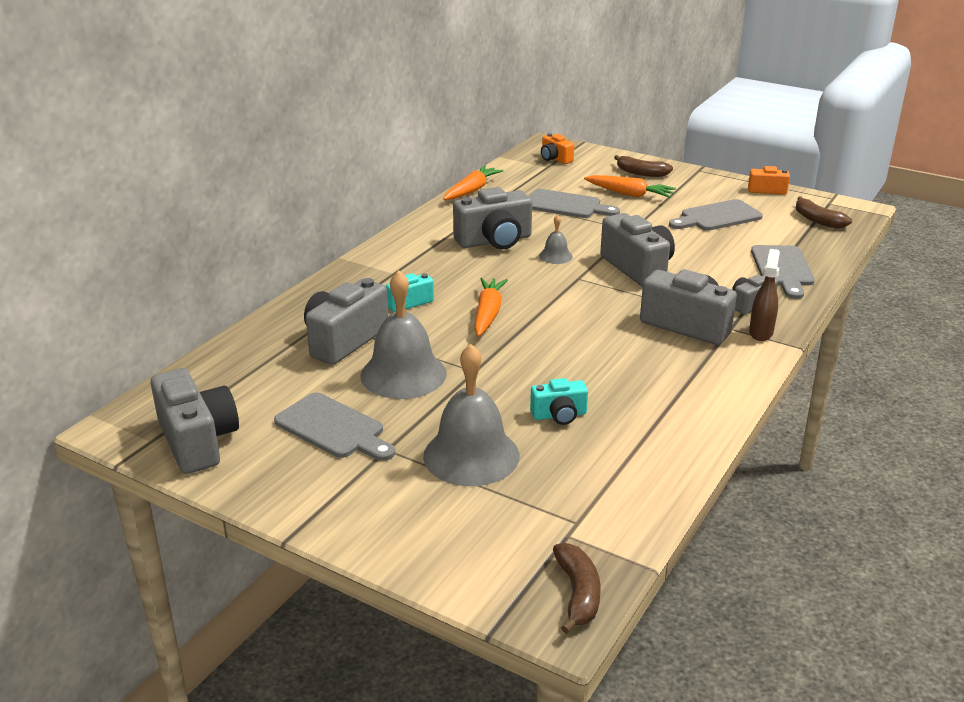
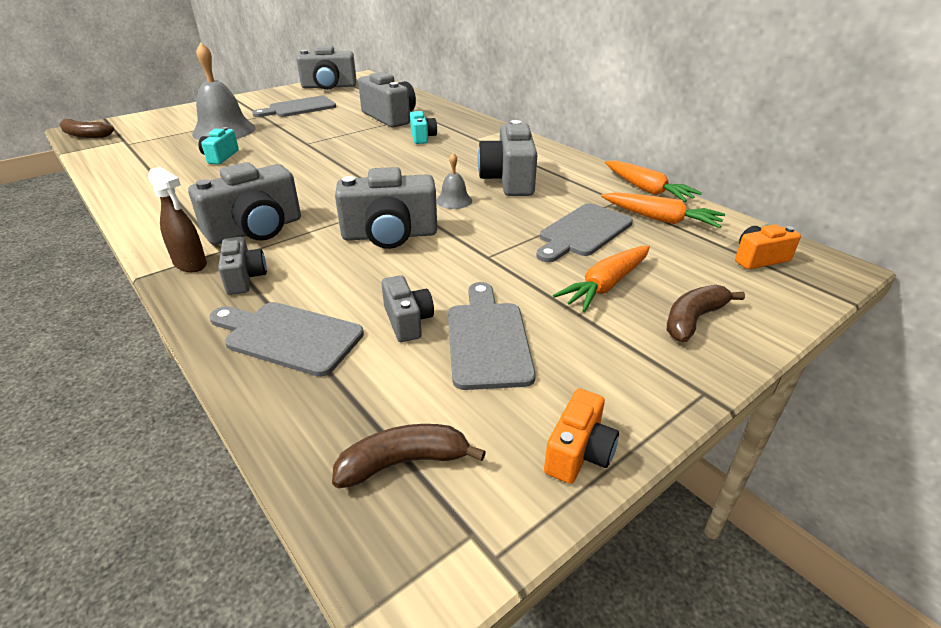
camera: 110 degrees right, 5 degrees up
grey bell [360,270,447,399] -> none
orange carrot [474,278,508,336] -> orange carrot moved to [601,192,725,228]
none -> grey camera [382,275,434,342]

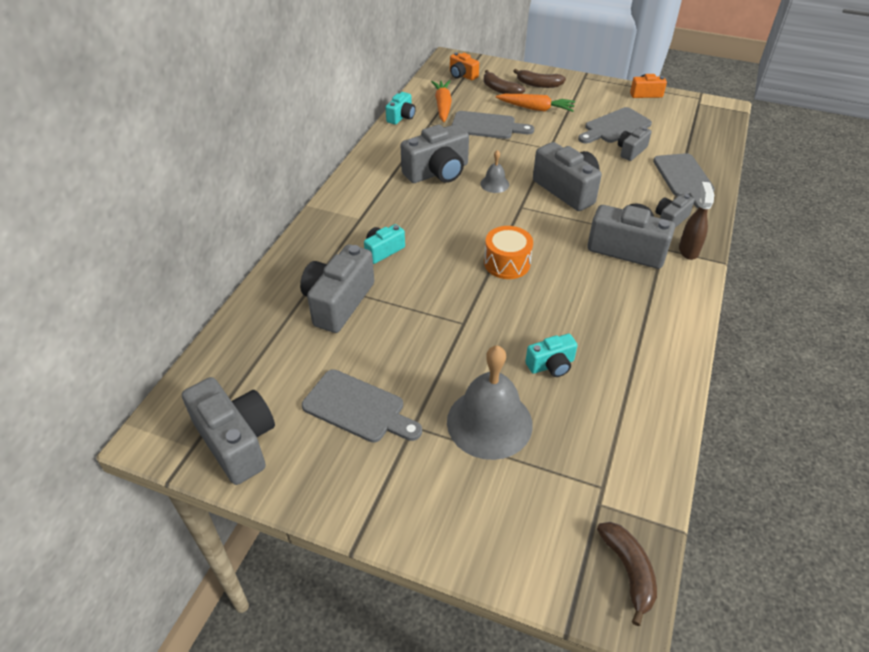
camera: 120 degrees left, 10 degrees up
brown banana [332,424,486,488] -> brown banana moved to [484,70,525,94]
orange carrot [605,160,702,202] -> turquoise camera [386,92,416,125]
none -> orange drum [484,226,533,279]

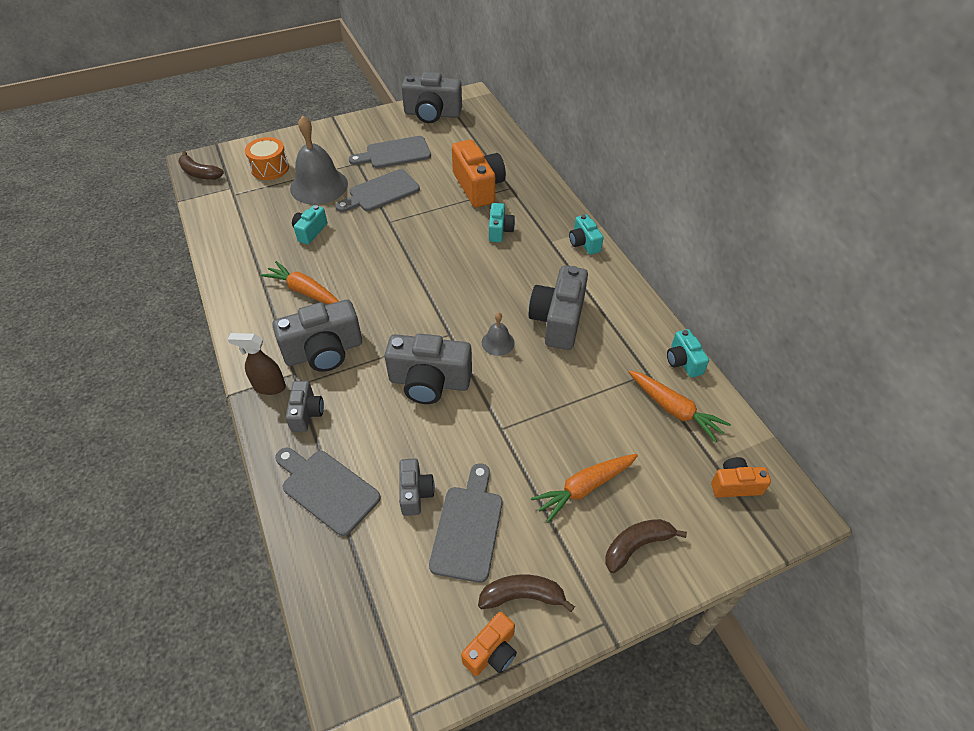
camera: 135 degrees right, 5 degrees up
grey camera [300,244,374,333] -> orange camera [452,140,506,207]
grey cutting board [452,111,534,139] -> grey cutting board moved to [335,169,420,212]
brown banana [484,70,525,94] -> brown banana moved to [478,574,575,612]
orange drum [484,226,533,279] -> orange drum moved to [245,137,289,180]
brown spray bottle [679,182,714,260] -> brown spray bottle turned 135 degrees clockwise [228,333,286,395]
none -> orange carrot [260,261,339,304]
none -> turquoise camera [569,214,604,255]

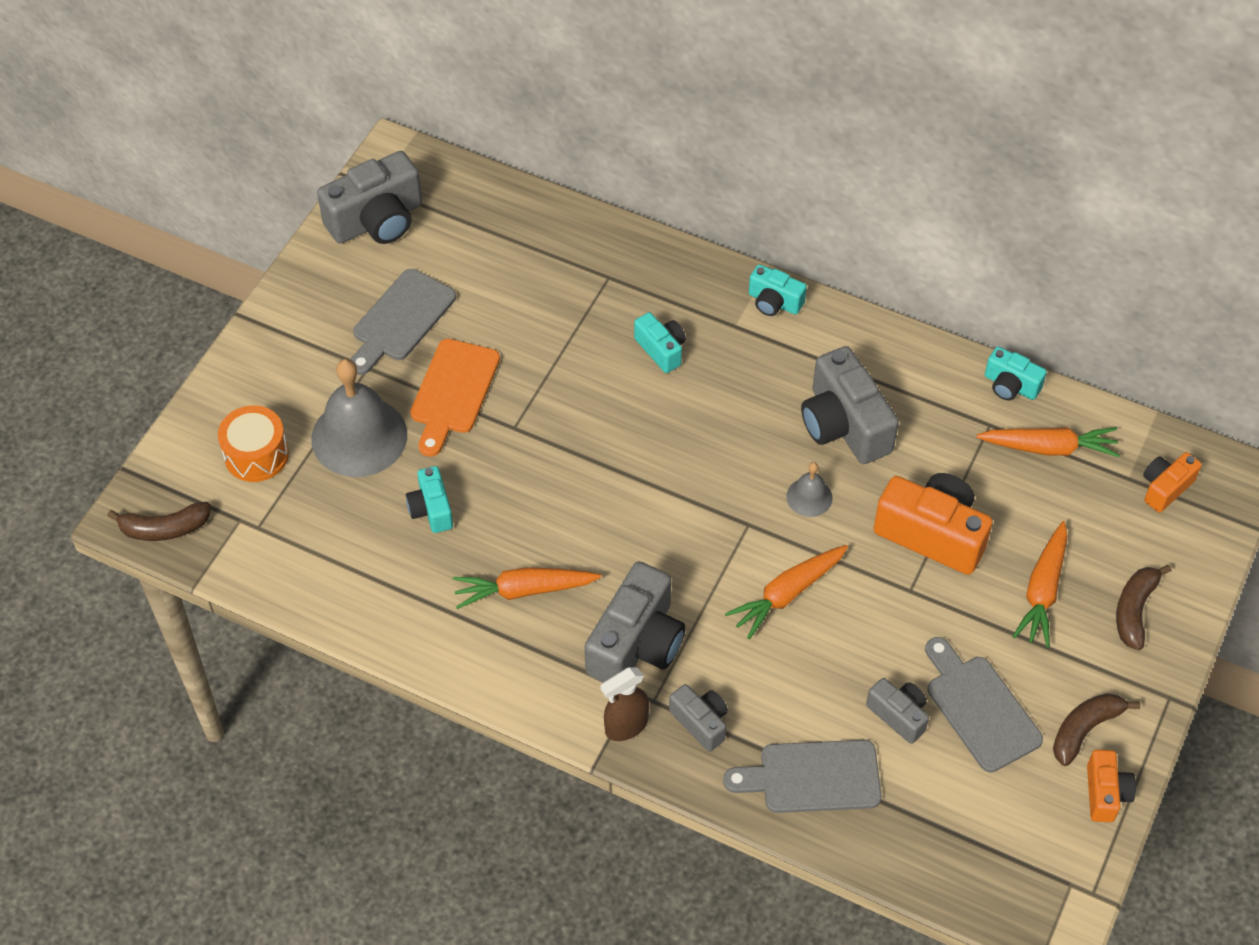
camera: 40 degrees left, 5 degrees up
grey cutting board [335,169,420,212] -> orange cutting board [410,339,500,457]
grey camera [385,333,472,404] -> orange carrot [725,545,848,639]
orange camera [452,140,506,207] -> orange camera moved to [873,473,993,575]

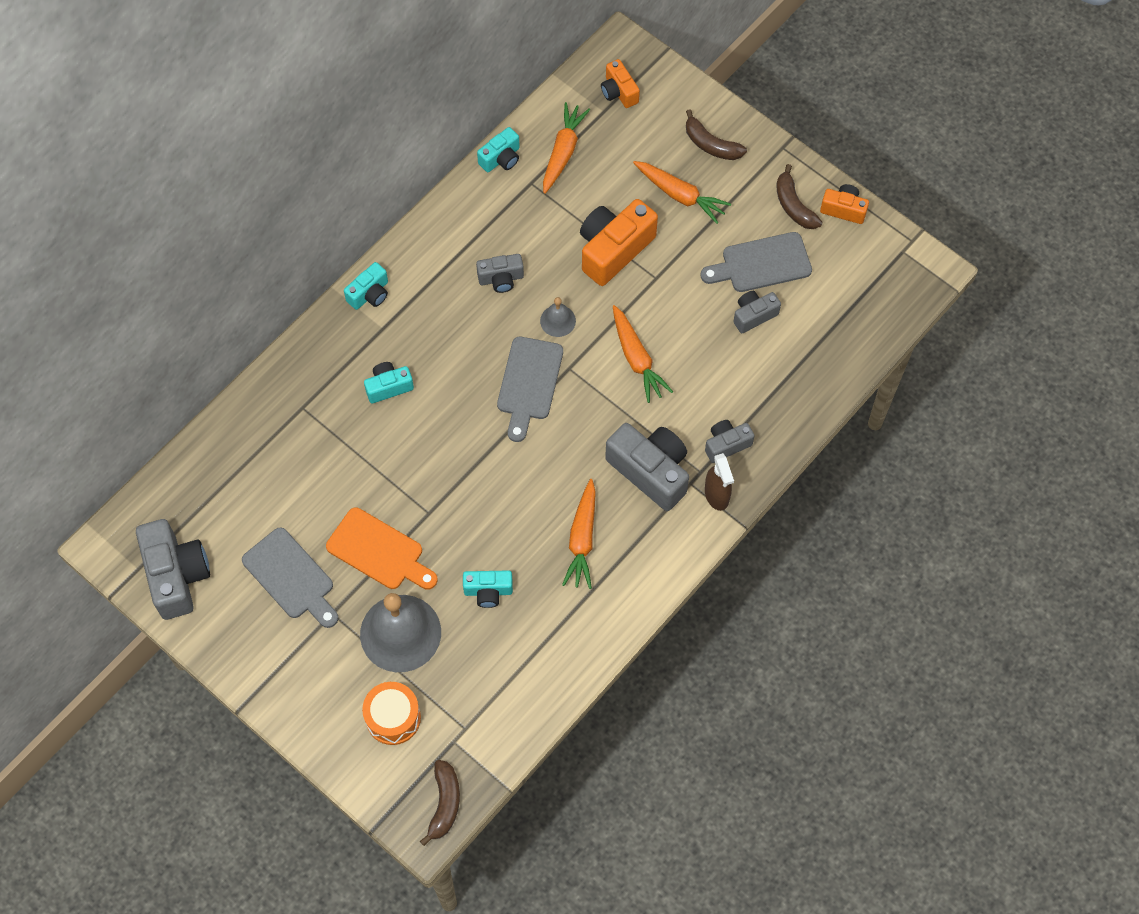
camera: 75 degrees left, 10 degrees up
grey cutting board [723,740,882,813] -> grey cutting board moved to [497,337,563,442]
grey camera [801,346,899,464] -> grey camera [476,254,524,293], size x0.55

